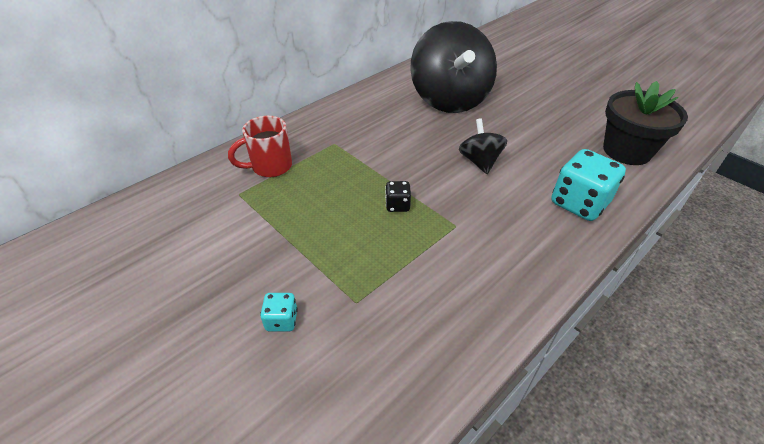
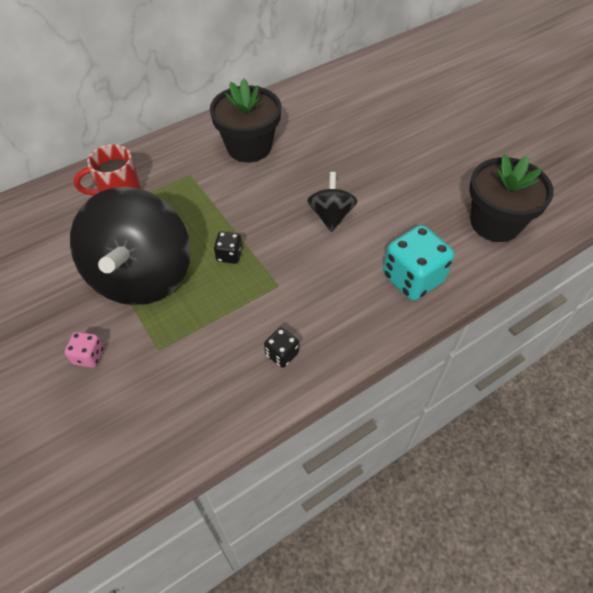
camera: 10 degrees right, 10 degrees up
turquoise dice [260,293,298,332] -> pink dice [65,332,104,368]
black spinning top [410,21,497,113] -> black spinning top moved to [70,187,191,305]
none -> black flower pot [210,79,281,162]
none -> black dice [264,328,299,368]

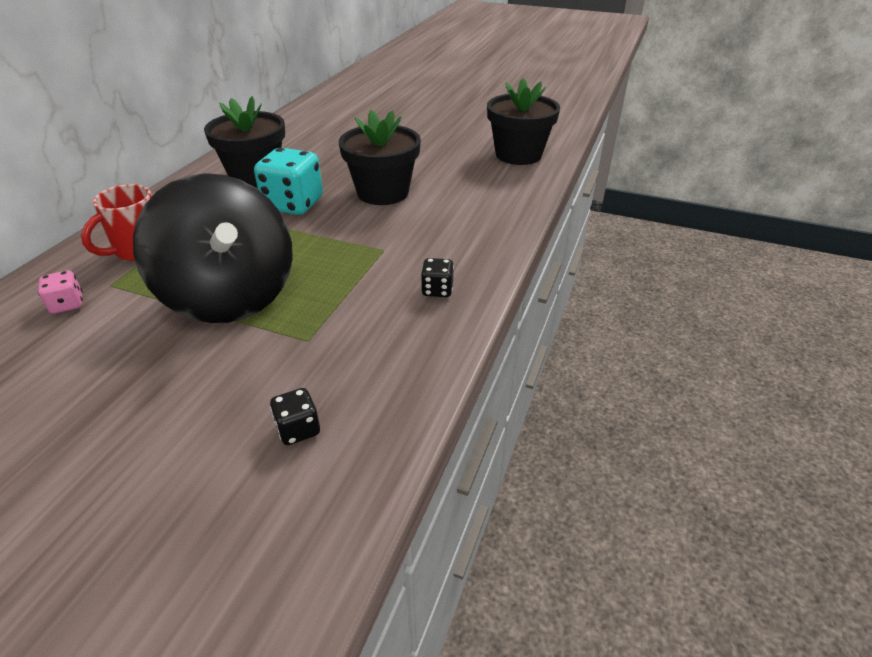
camera: 35 degrees left, 15 degrees down
pink dice [65,332,104,368] -> pink dice moved to [38,270,83,314]
black dice [214,231,242,264] -> black dice moved to [270,388,320,445]
black spinning top [307,172,357,232] -> black flower pot [339,110,421,205]
turquoise dice [383,225,454,300] -> turquoise dice moved to [254,148,323,215]

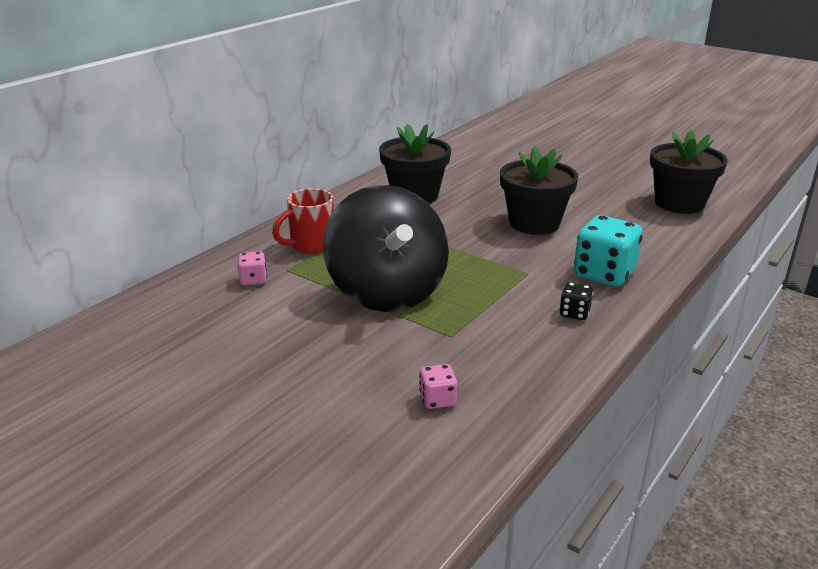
camera: 15 degrees right, 10 degrees down
turquoise dice [254,148,323,215] -> turquoise dice moved to [574,215,642,286]
black dice [270,388,320,445] -> pink dice [419,364,457,409]

